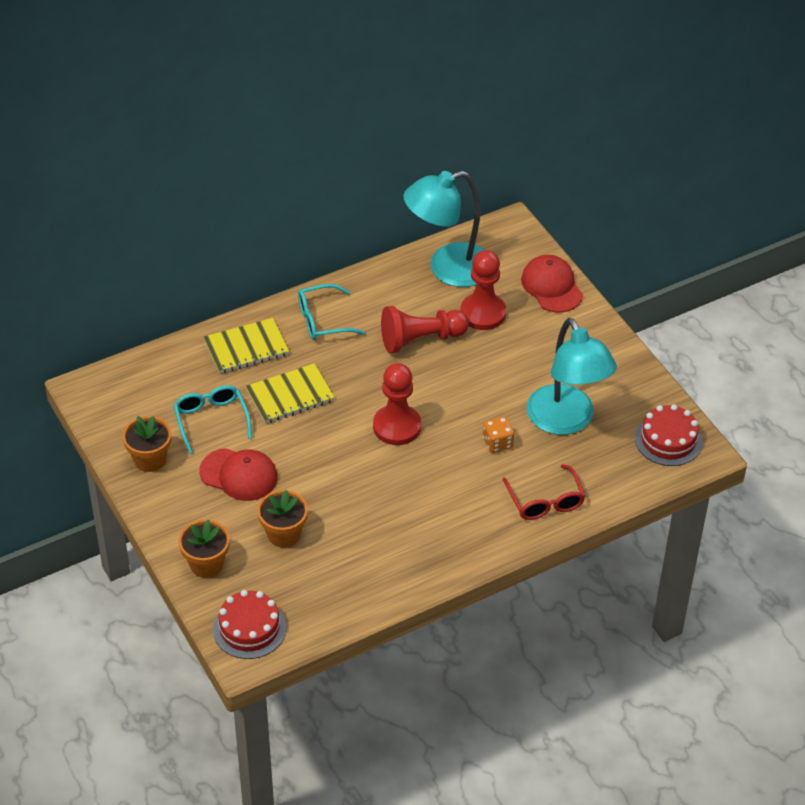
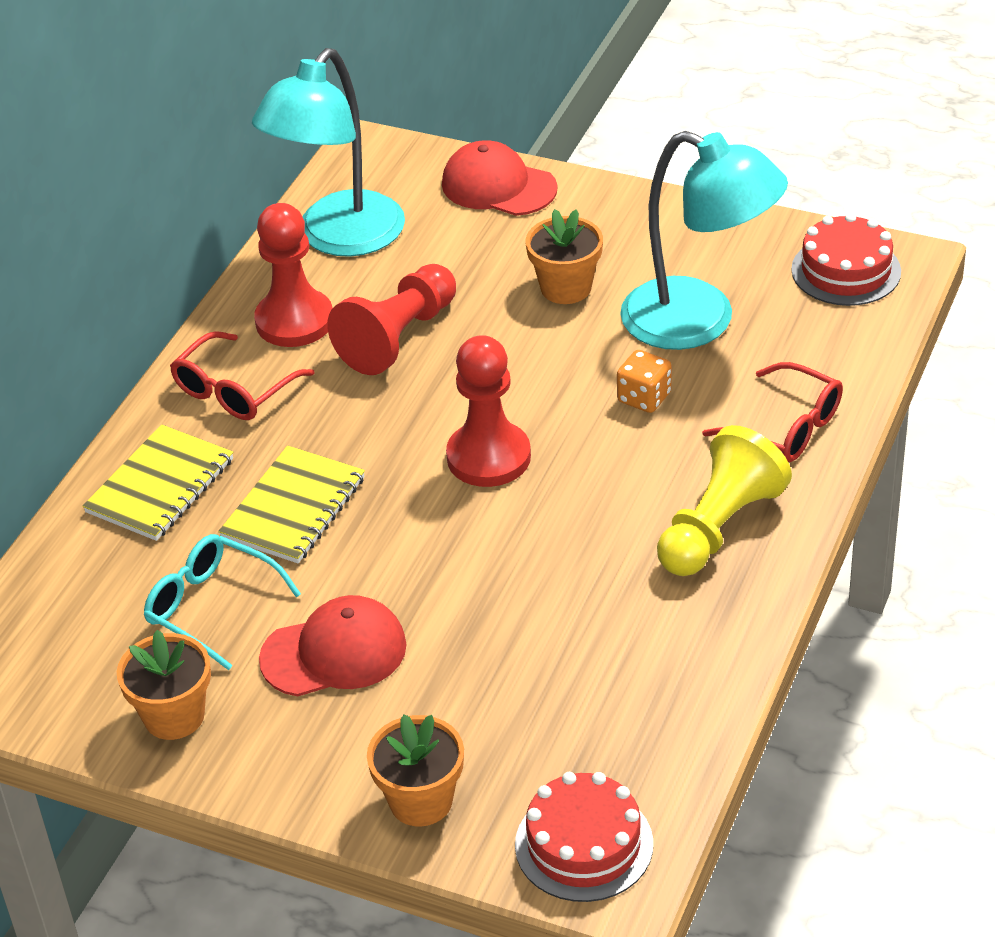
camera: 35 degrees left, 5 degrees down
orange flower pot [257,490,308,547] -> orange flower pot moved to [526,209,603,304]
turquoise glasses [298,284,365,340] -> red glasses [170,331,315,420]
red pawn [460,250,506,330] -> red pawn moved to [254,203,333,347]
none -> yellow pawn [657,425,792,576]

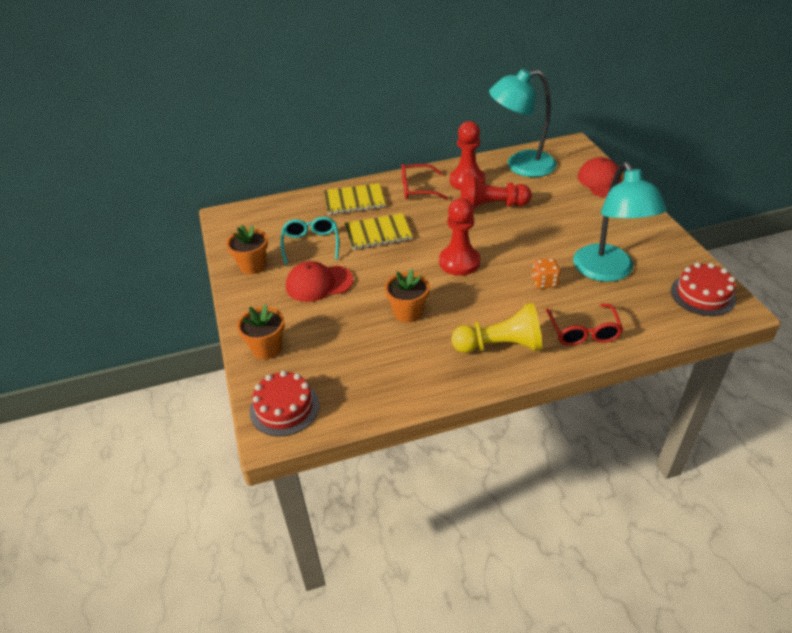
camera: 50 degrees right, 0 degrees up
red cap [259,595,406,697] -> red cap turned 135 degrees clockwise [286,261,353,302]
orange flower pot [526,209,603,304] -> orange flower pot moved to [385,269,429,323]

